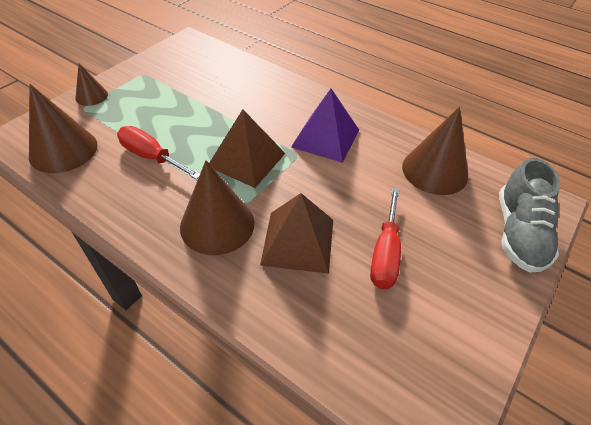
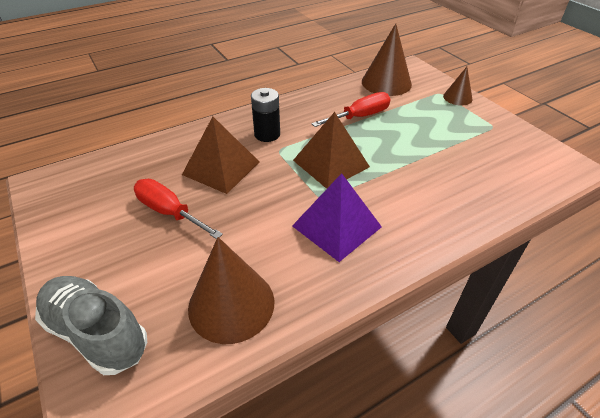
camera: 115 degrees right, 5 degrees down
brown cone [180,160,255,255] -> black battery [251,88,280,142]

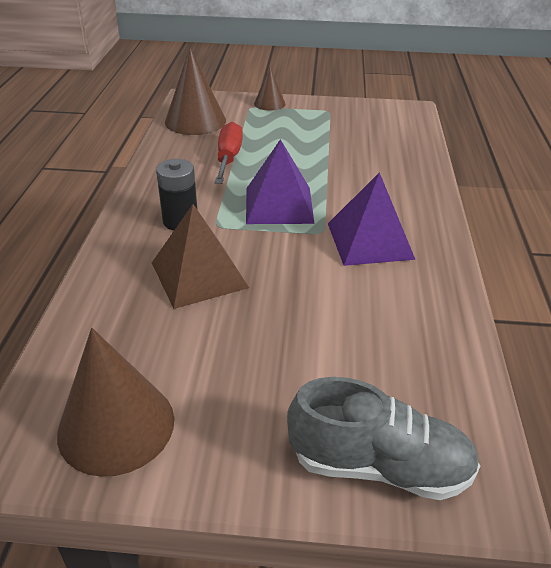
camera: 55 degrees left, 5 degrees down
grey shoe [35,276,147,375] -> grey shoe turned 150 degrees counterclockwise [287,377,480,500]
red screwdriver [134,179,223,239] -> none
brown cone [188,237,274,344] -> brown cone moved to [57,328,174,477]
brown pyramid [293,112,370,189] -> purple pyramid [246,139,315,224]

